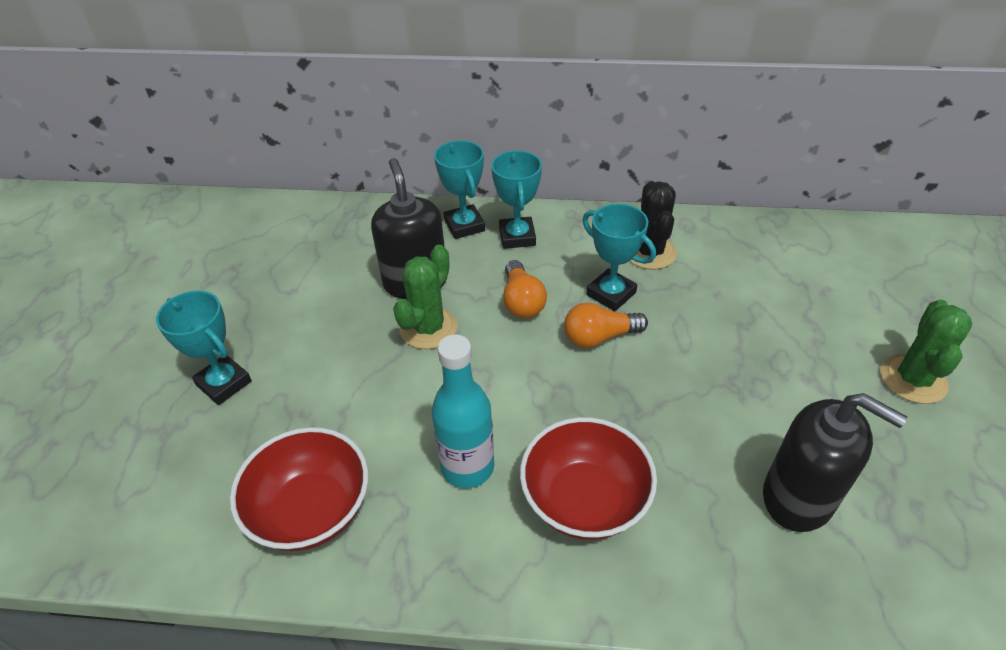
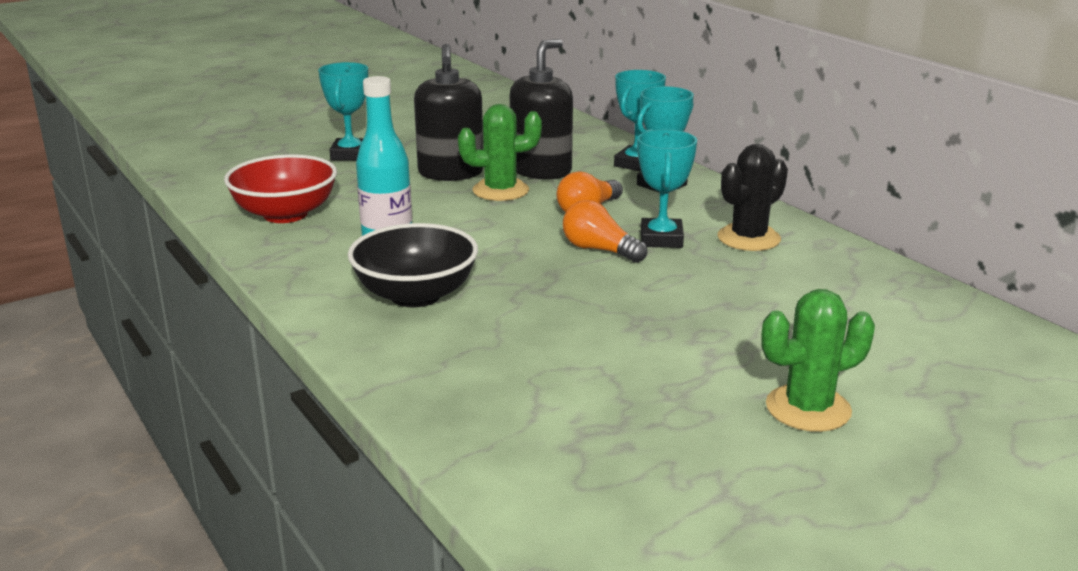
camera: 50 degrees right, 20 degrees down
red bowl [520,417,657,540] -> black bowl [348,223,478,307]
black soap dispenser [763,393,907,532] -> black soap dispenser moved to [414,44,483,181]

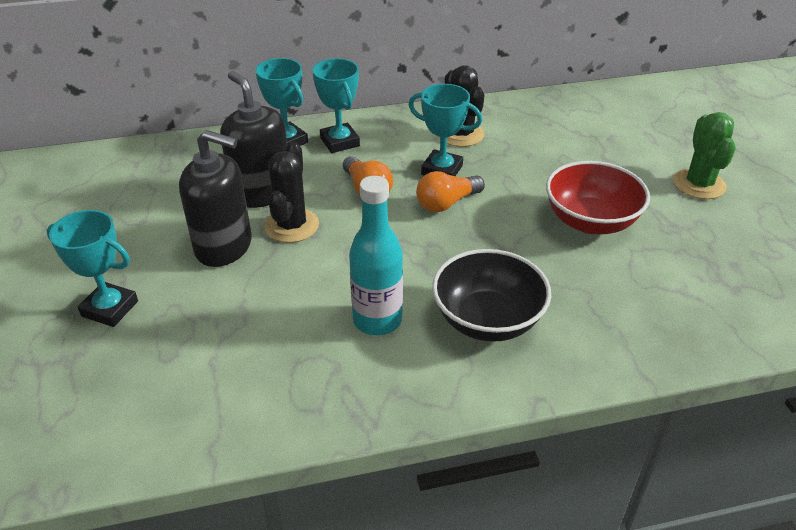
camera: 70 degrees left, 15 degrees up
red bowl [224,154,337,223] -> red bowl moved to [546,161,650,234]
green cactus [458,104,542,201] -> black cactus [264,142,319,243]

